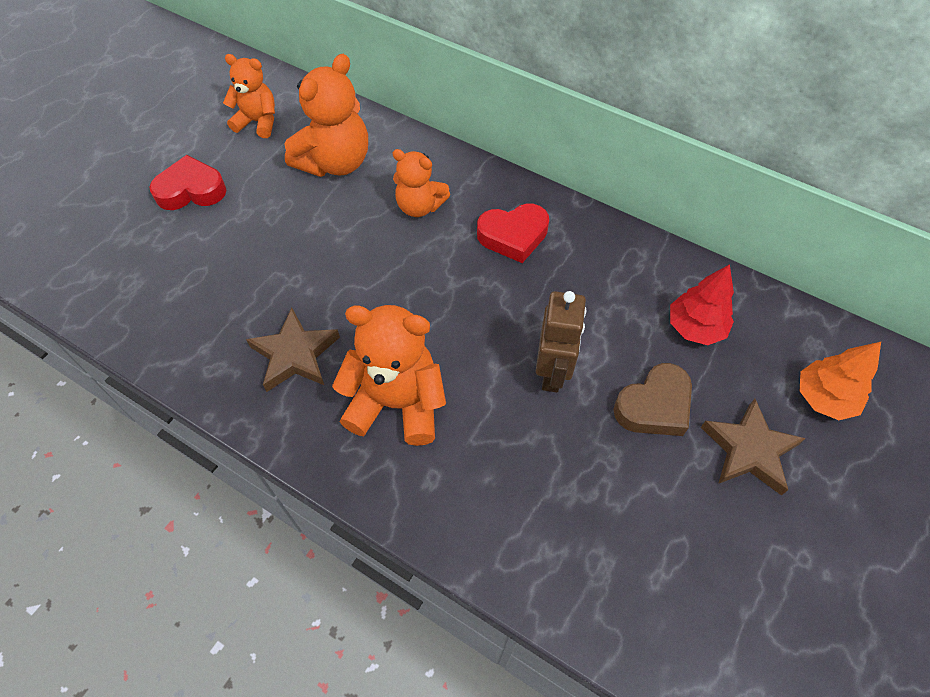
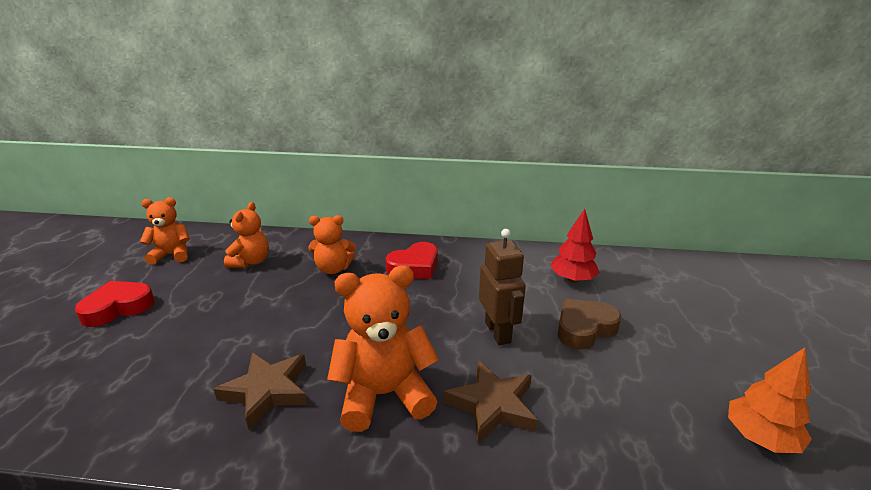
camera: 25 degrees left, 30 degrees down
orange teddy bear [285,54,368,177] -> orange teddy bear [224,202,269,268], size x0.63
brown heart [613,363,692,436] -> brown heart turned 150 degrees counterclockwise [558,299,621,350]
brown star [701,399,806,496] -> brown star moved to [444,360,538,443]
orange tree [800,342,881,420] -> orange tree moved to [728,347,812,453]

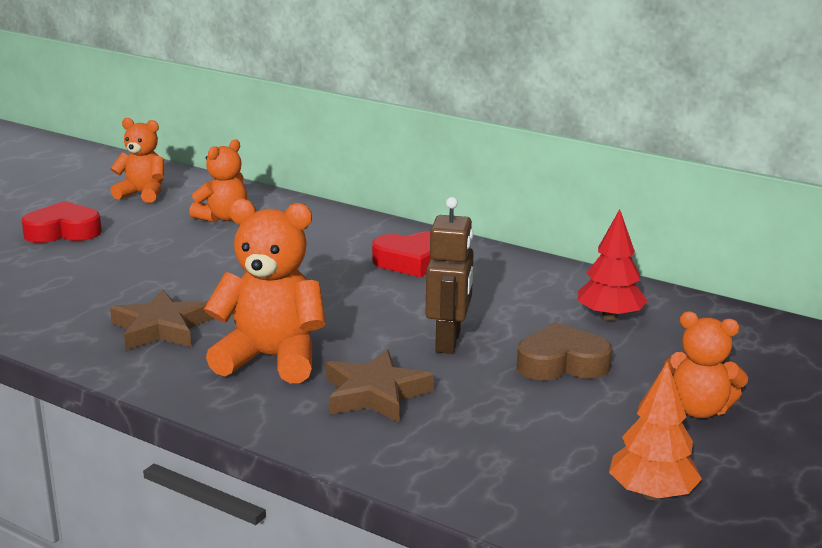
camera: 25 degrees right, 5 degrees down
orange teddy bear [308,215,356,274] -> orange teddy bear moved to [664,311,748,418]

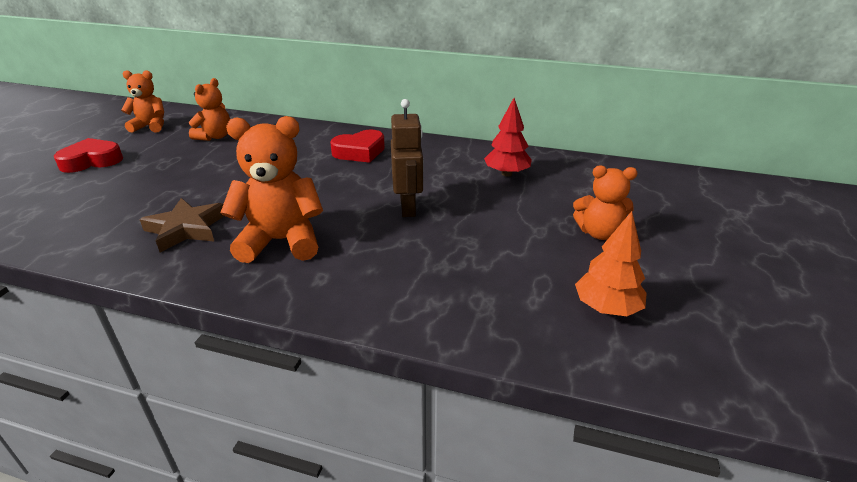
camera: 15 degrees left, 10 degrees up
brown star [326,350,434,422] -> none
brown heart [517,322,612,380] -> none

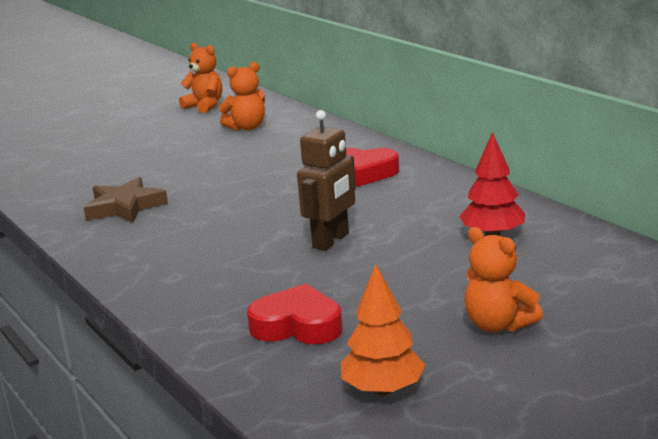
camera: 40 degrees right, 10 degrees down
red heart [54,138,123,173] -> red heart moved to [247,284,342,344]
orange teddy bear [220,116,323,263] -> none

